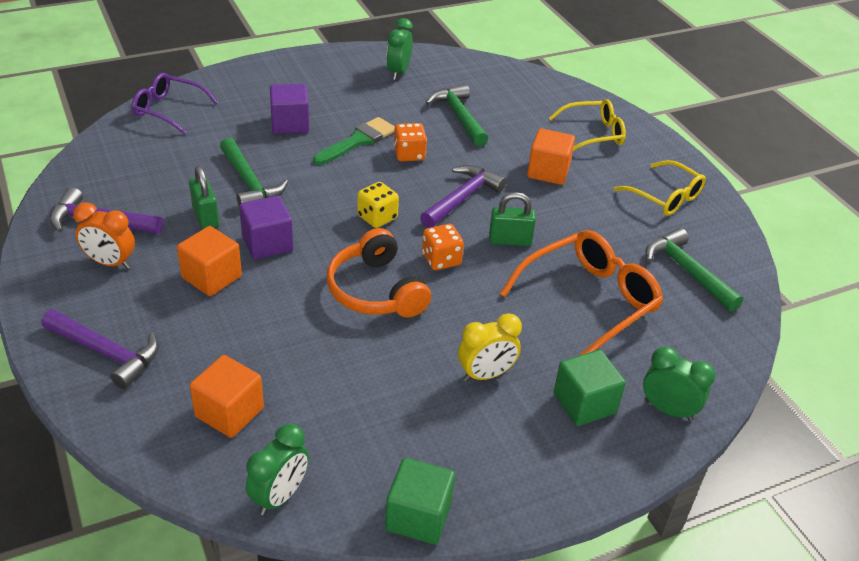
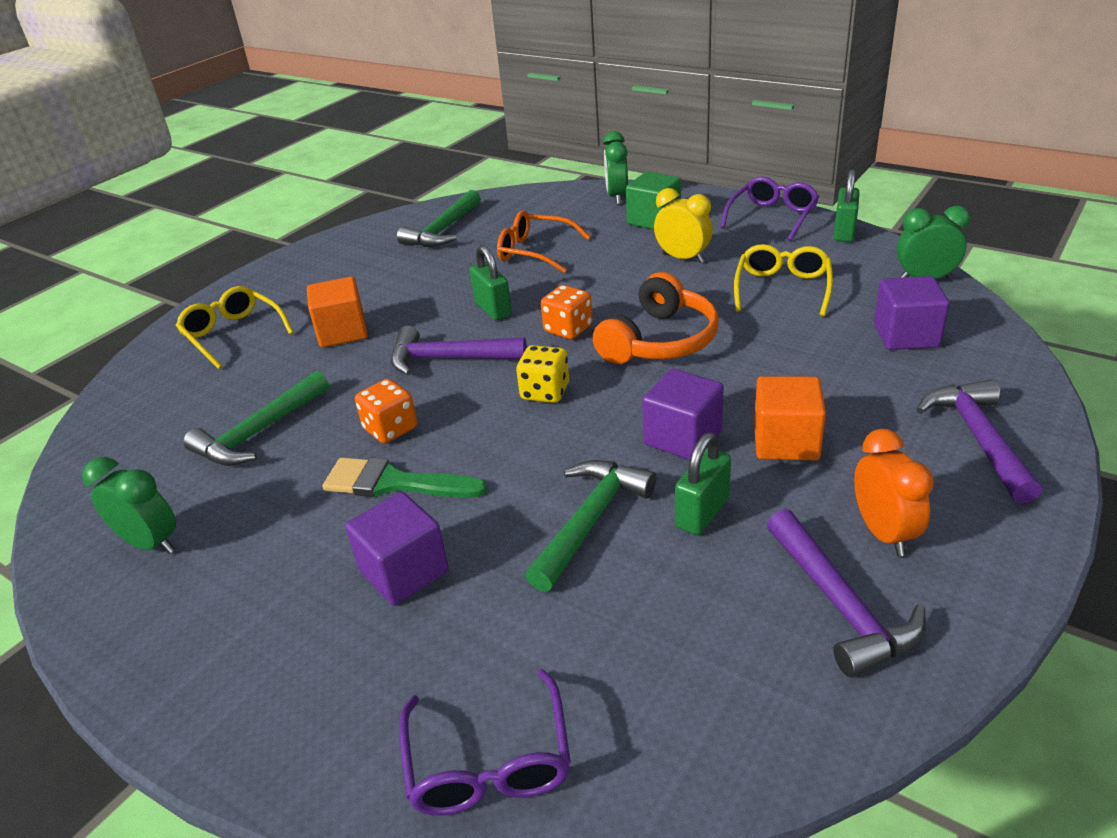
camera: 115 degrees left, 5 degrees down
orange cube [190,355,264,438] -> purple cube [874,276,950,350]
green cube [385,458,455,545] -> green padlock [834,170,860,242]
green clock [386,18,413,80] -> green clock turned 135 degrees counterclockwise [82,457,176,554]
orange glasses [500,230,663,356] -> orange glasses [497,211,591,273], size x0.66
yellow glasses [613,160,706,216] -> yellow glasses moved to [734,244,833,317]
none -> purple glasses [720,177,819,241]

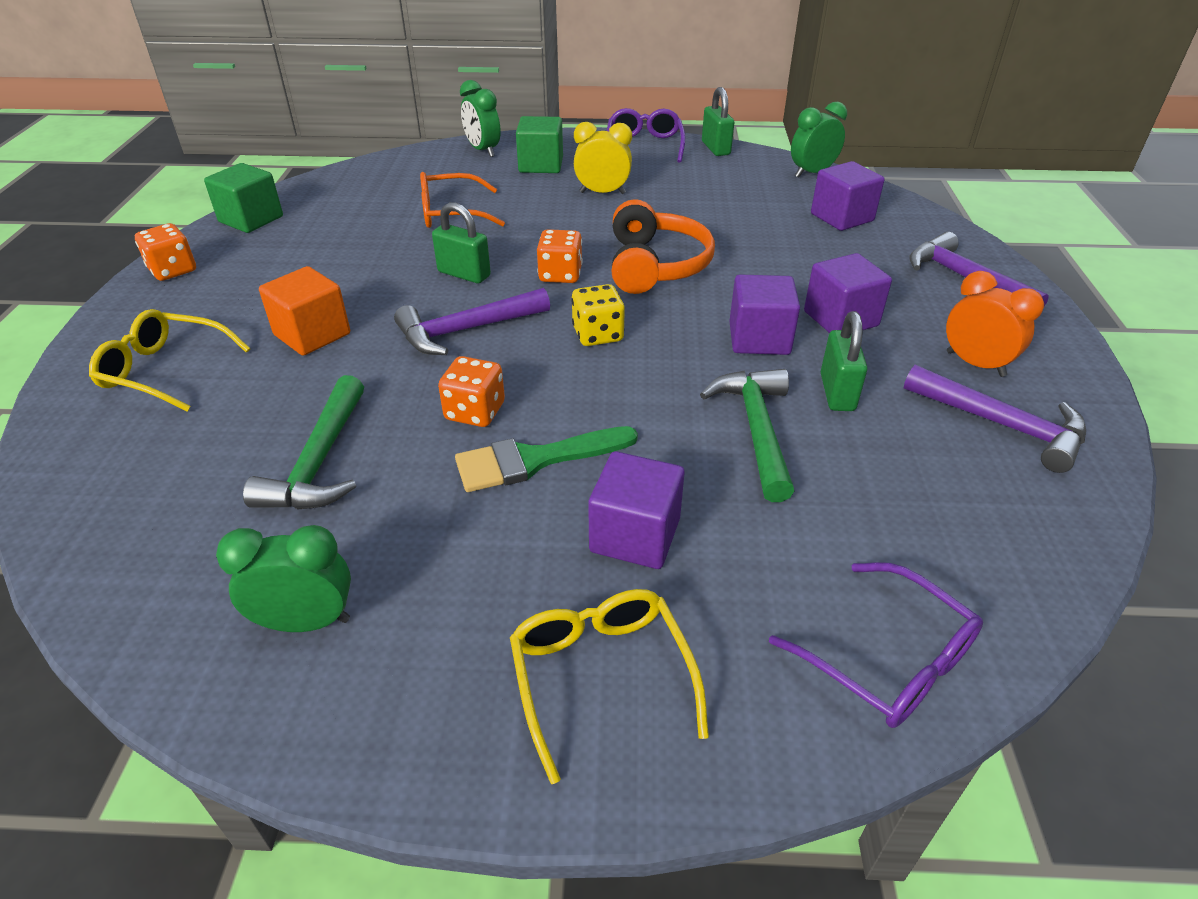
camera: 35 degrees left, 5 degrees up
green hammer [397,190,481,247] -> none
yellow glasses [734,244,833,317] -> yellow glasses moved to [510,589,709,784]
orange cube [754,376,826,460] -> purple cube [804,253,892,333]
none -> orange dice [135,223,196,281]
none -> green cube [204,163,283,233]

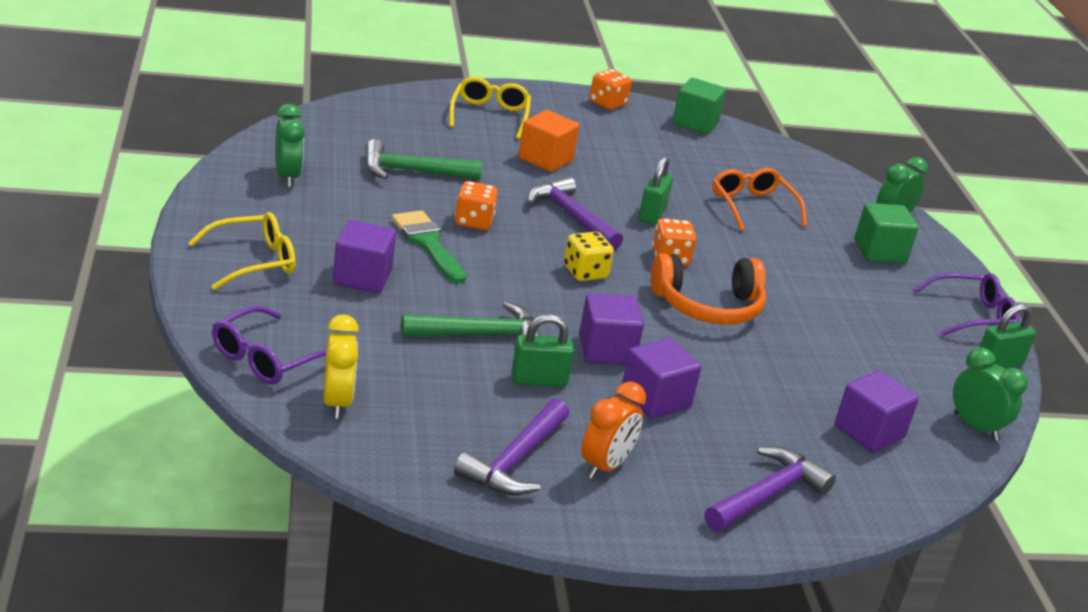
camera: 75 degrees right, 10 degrees down
yellow clock [574,122,632,194] -> yellow clock moved to [323,314,359,419]

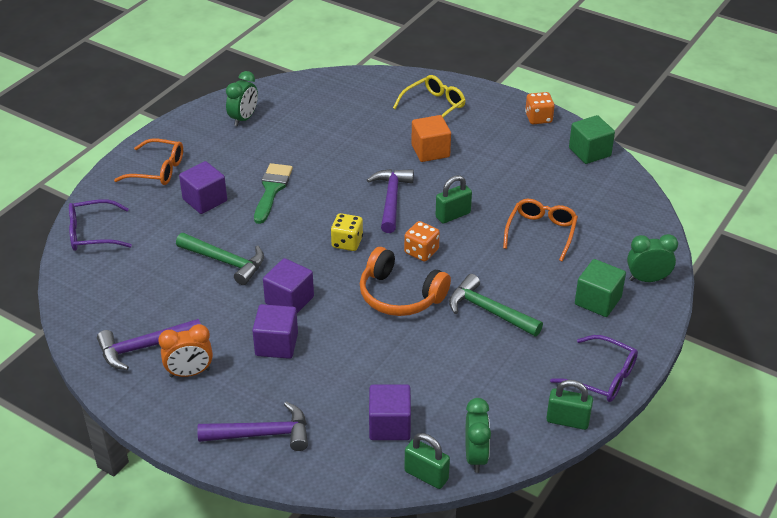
camera: 45 degrees right, 10 degrees up
yellow glasses [188,212,295,290] -> orange glasses [114,139,183,185]
yellow clock [323,314,359,419] -> none
green hammer [365,139,482,179] -> green hammer moved to [449,274,543,336]
orange dice [455,181,498,230] -> none
green padlock [511,314,574,387] -> green padlock moved to [404,433,450,489]

